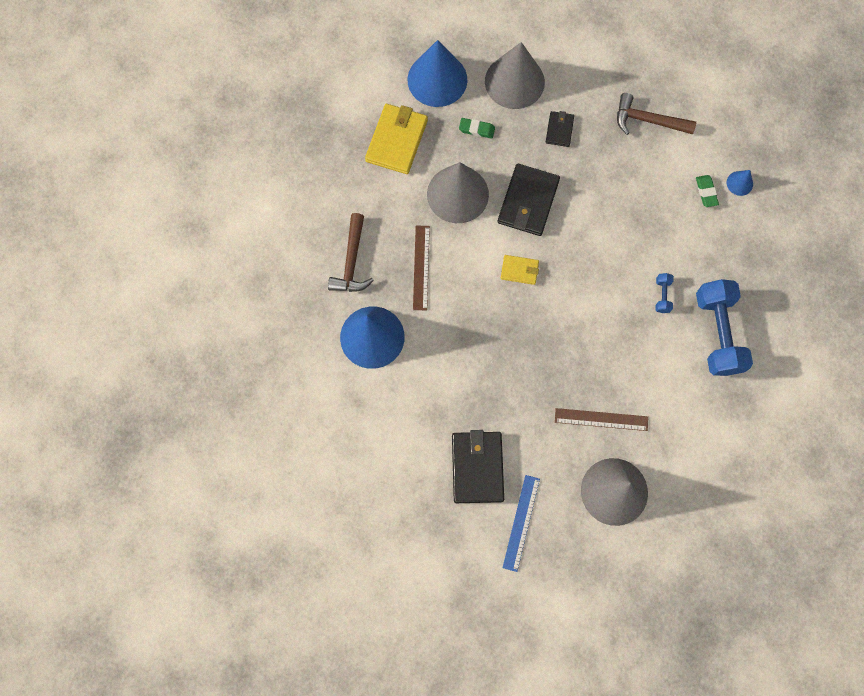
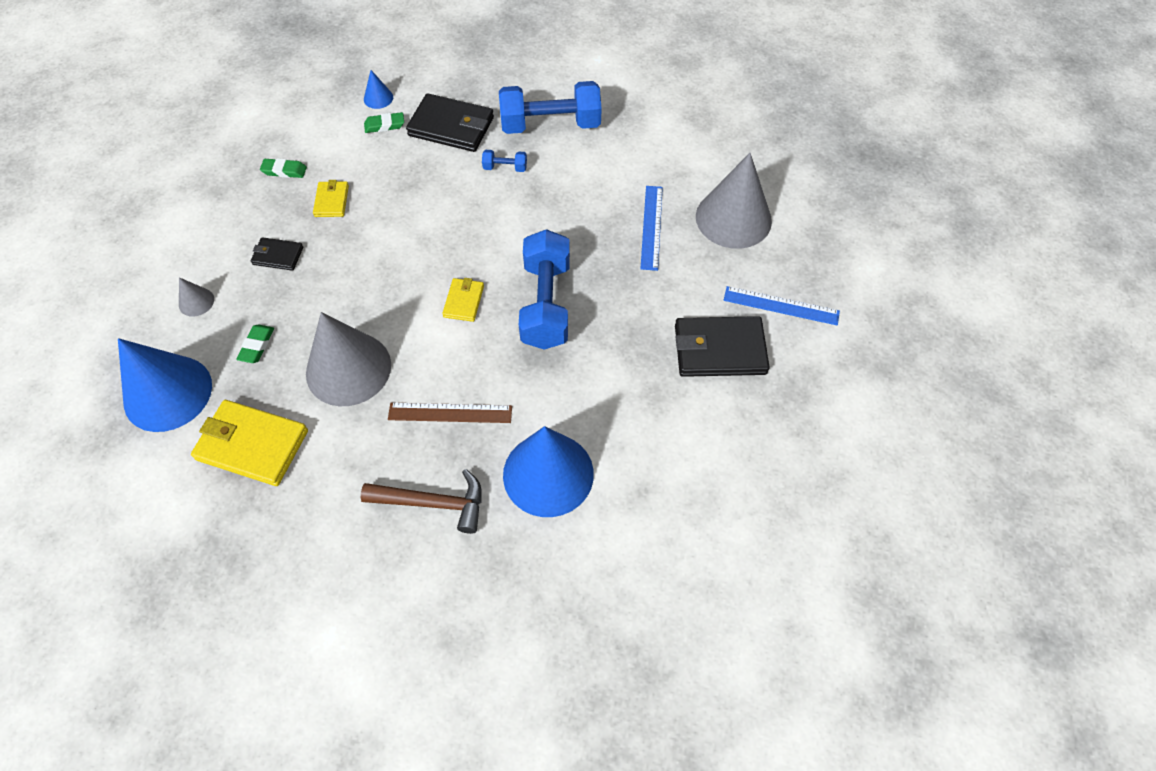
camera: 90 degrees left, 15 degrees down
grey cone [485,42,545,109] -> grey cone [179,277,214,317], size x0.43
black wallet [498,164,560,236] -> black wallet moved to [406,93,494,152]
brown ruler [555,408,648,431] -> blue ruler [640,186,663,271]
brown hammer [617,93,696,135] -> green eraser [260,158,307,178]
none -> yellow wallet [313,180,349,217]
none -> blue dumbbell [519,229,570,350]

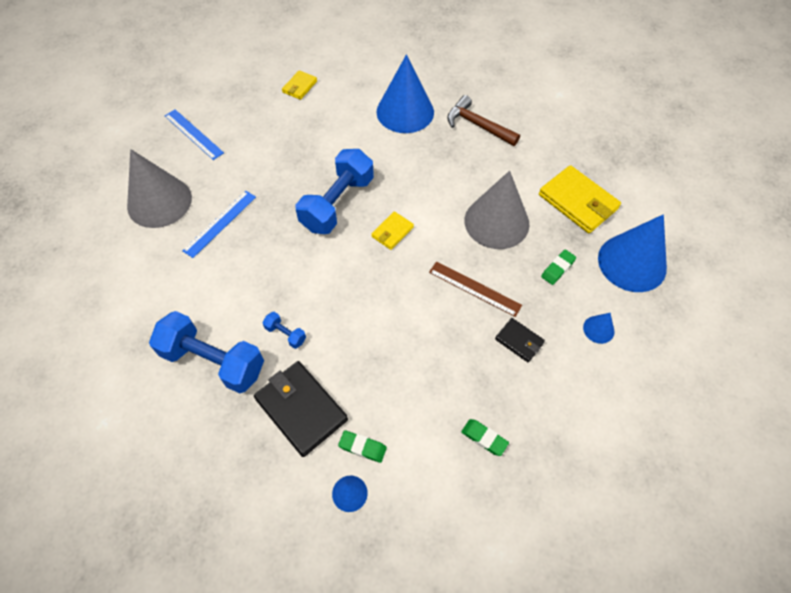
camera: 150 degrees left, 0 degrees up
grey cone [179,277,214,317] -> blue cone [583,313,614,344]
yellow wallet [313,180,349,217] -> yellow wallet moved to [282,70,317,100]
brown ruler [388,403,512,423] -> brown ruler moved to [429,261,522,317]
black wallet [675,316,770,377] -> none

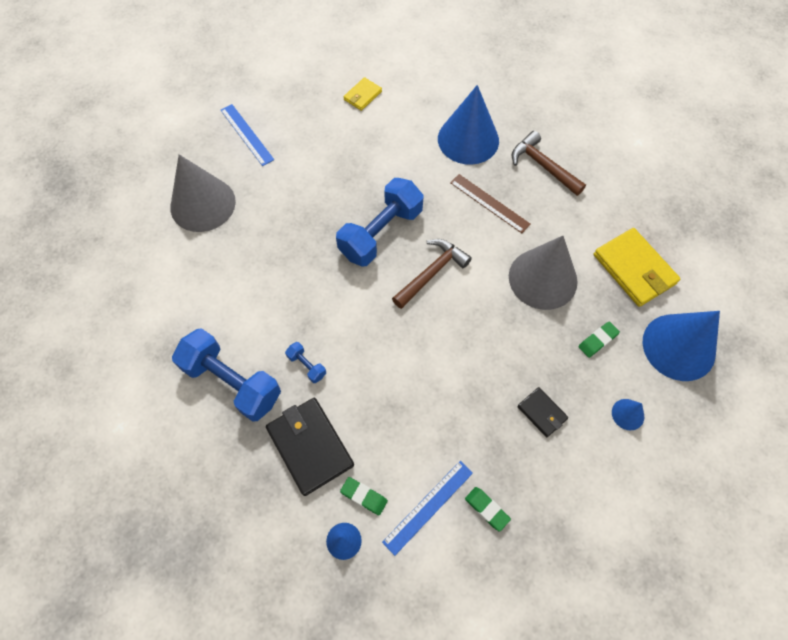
camera: 10 degrees right, 5 degrees up
blue ruler [182,191,256,258] -> blue ruler moved to [382,461,473,556]
yellow wallet [371,211,414,250] -> brown hammer [392,239,472,309]
brown ruler [429,261,522,317] -> brown ruler moved to [450,174,531,233]

